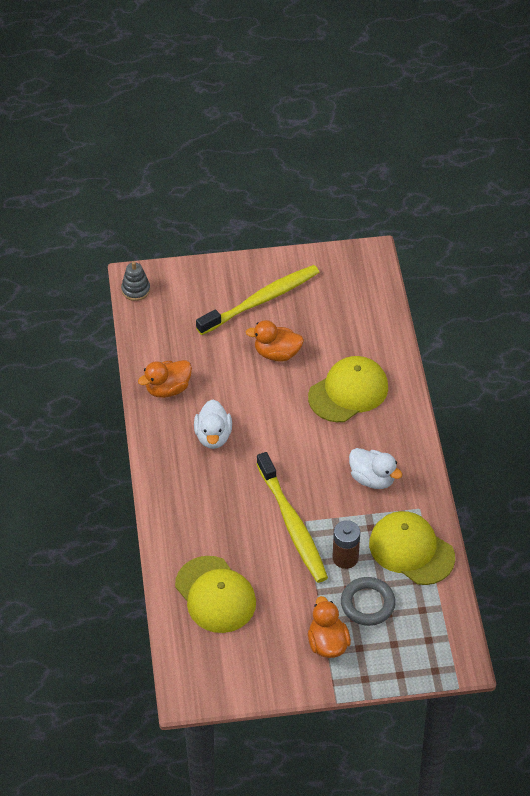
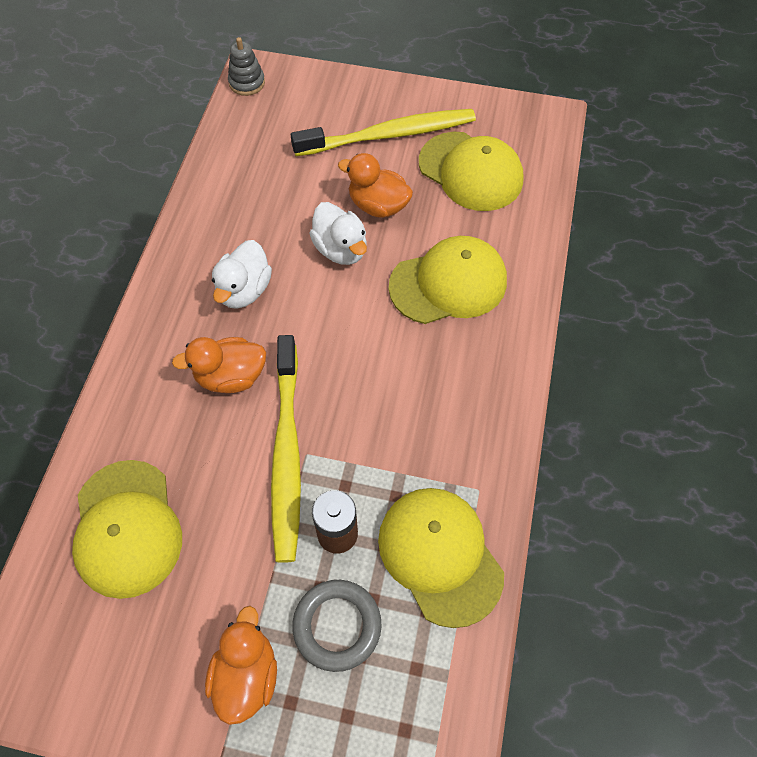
camera: 20 degrees right, 10 degrees up
orange duck [138,360,192,398] -> orange duck moved to [172,337,266,393]
white duck [349,448,403,489] -> white duck moved to [309,202,367,265]
none -> yellow cap [419,132,524,211]

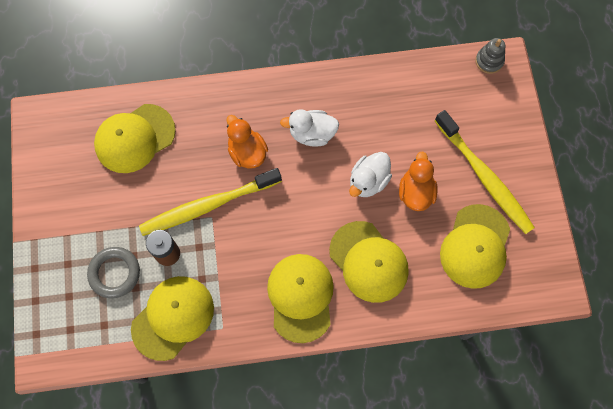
camera: 70 degrees right, 10 degrees up
orange duck [205,606,277,725] -> none
none -> yellow cap [267,254,334,343]

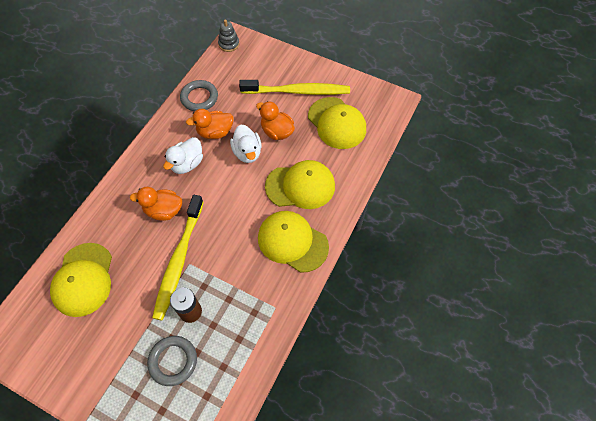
camera: 55 degrees left, 10 degrees down
yellow cap [131,276,214,361] -> none
none -> grey ring [180,80,218,111]
none -> orange duck [186,109,234,139]

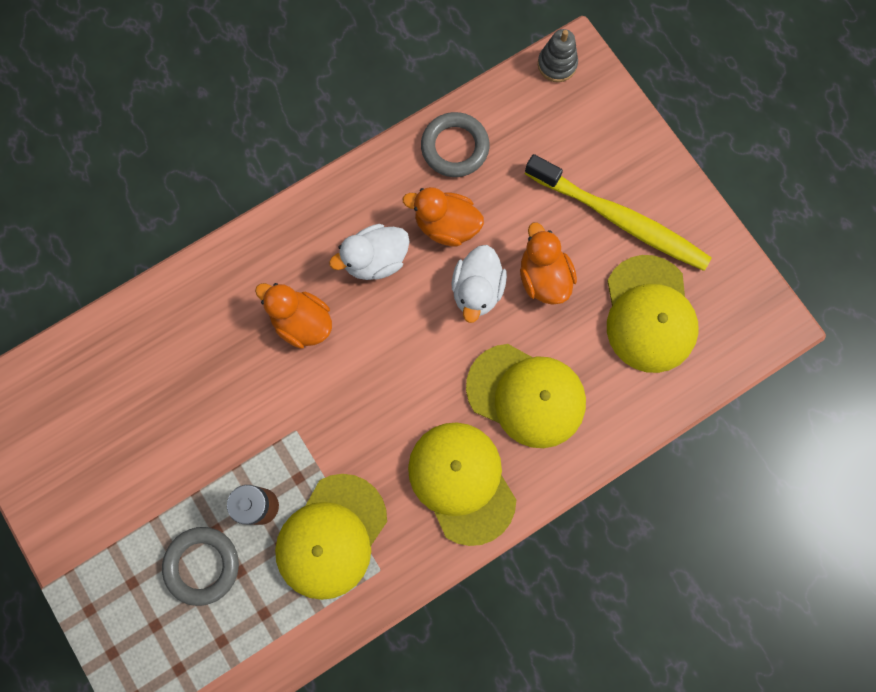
camera: 30 degrees right, 15 degrees up
yellow cap [50,243,112,317] -> yellow cap moved to [275,474,387,600]
yellow toothbrush [152,195,204,321] -> none

